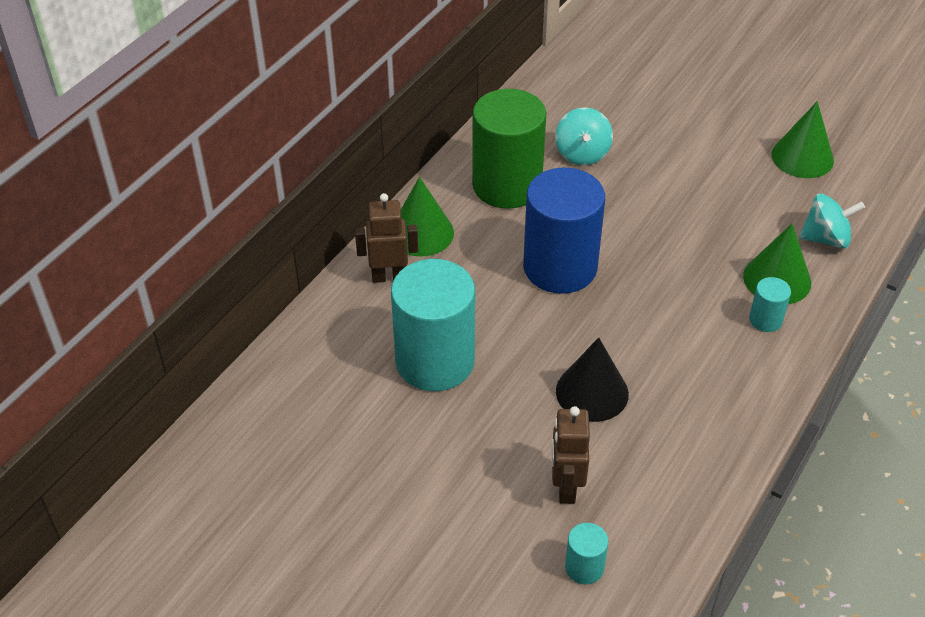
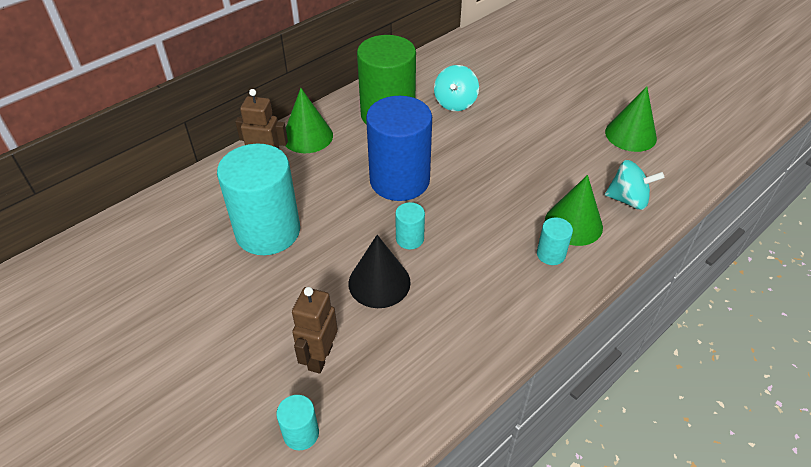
camera: 15 degrees right, 0 degrees up
none -> turquoise cylinder [395,202,425,249]

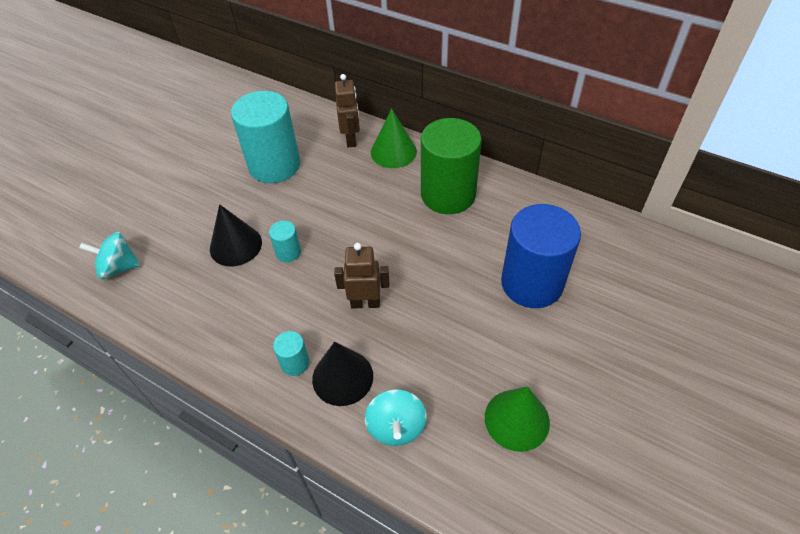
camera: 75 degrees right, 5 degrees up
turquoise cylinder [276,395,319,450] -> none
brown robot [292,287,338,374] -> brown robot moved to [334,243,389,308]
blue cylinder [366,96,432,201] -> blue cylinder moved to [501,204,581,308]
turquoise spinning top [434,65,479,111] -> turquoise spinning top moved to [79,232,141,279]
green cone [545,175,603,246] -> black cone [312,342,373,406]

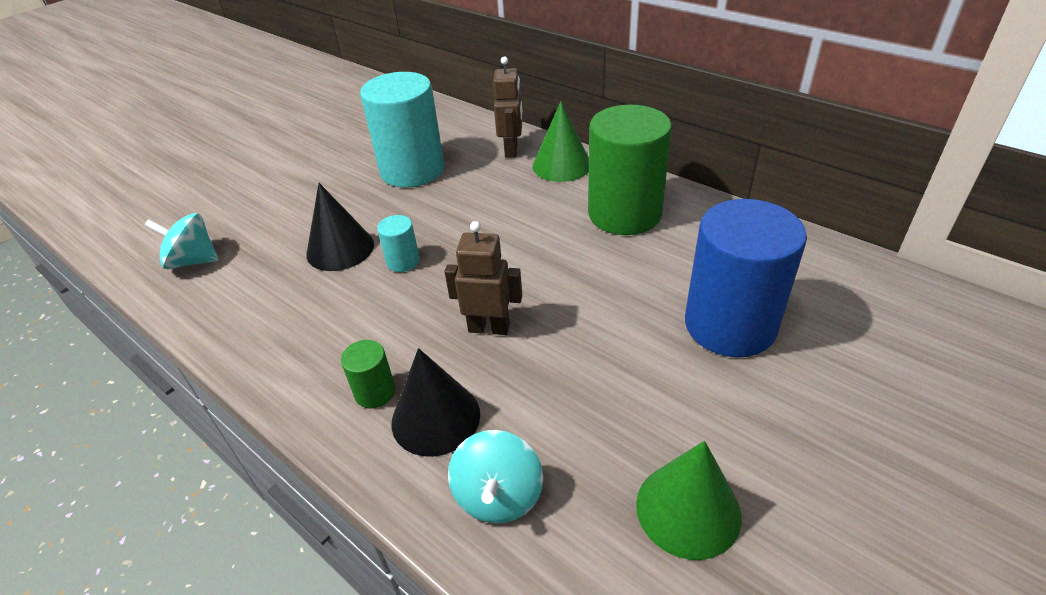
camera: 10 degrees right, 10 degrees down
turquoise cylinder [273,331,310,376] -> green cylinder [341,340,395,408]

